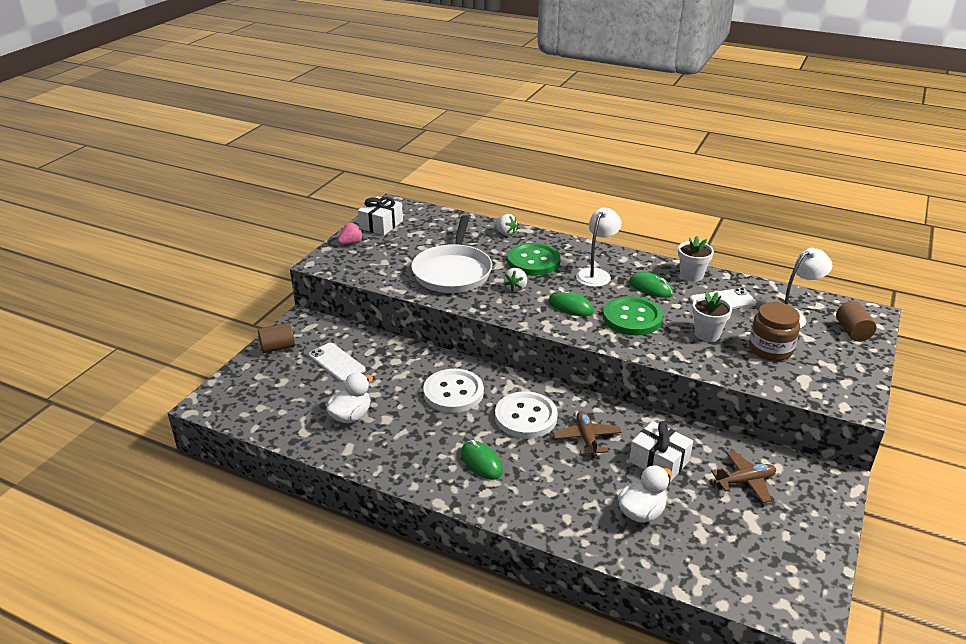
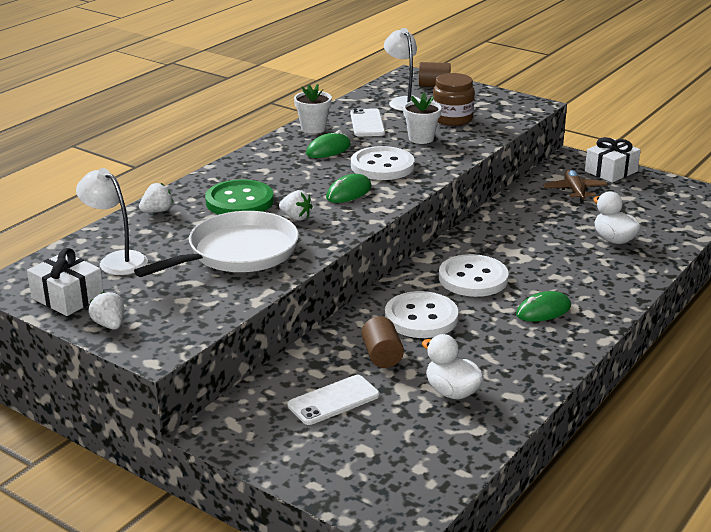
camera: 80 degrees left, 5 degrees down
brown cylinder [258,322,295,353] -> brown cylinder moved to [361,316,404,368]
pink strawberry [338,223,363,245] -> white strawberry [89,291,124,330]
white pan [411,215,492,293] -> white pan turned 60 degrees counterclockwise [134,211,299,277]
brown plane [553,411,622,458] -> none
white lamp [576,208,622,287] -> white lamp moved to [76,168,148,275]
green button [603,296,663,336] -> white button [351,146,414,180]
white gift [629,421,693,483] -> white gift moved to [585,137,641,183]

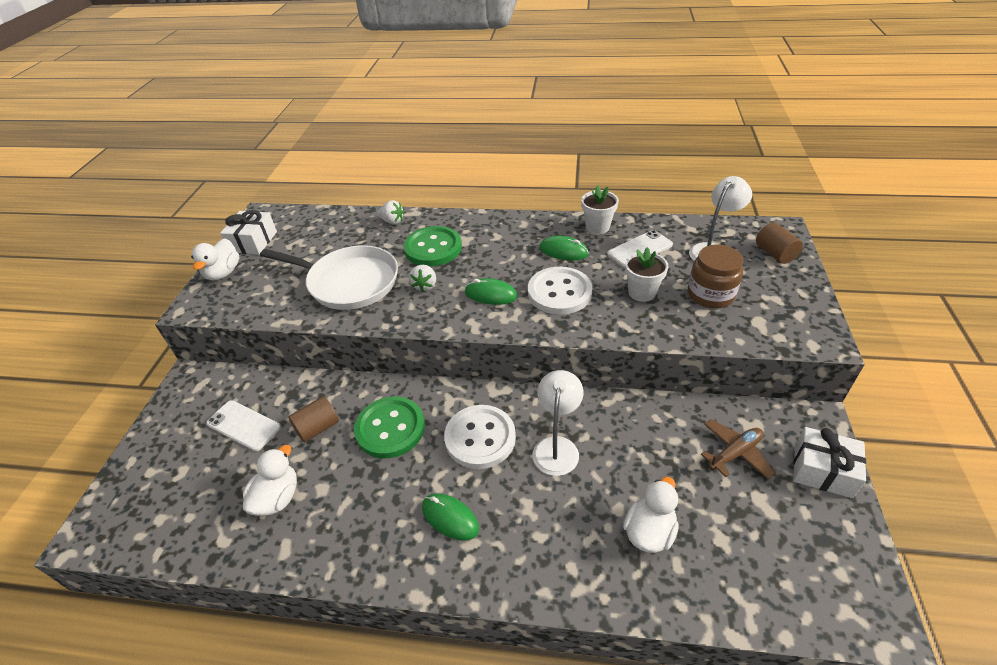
camera: 65 degrees right, 15 degrees up
white lamp [76,168,148,275] -> white lamp moved to [533,370,583,476]
white strawberry [89,291,124,330] -> white duck [191,238,239,280]
white button [385,291,458,338] -> green button [354,396,425,458]

